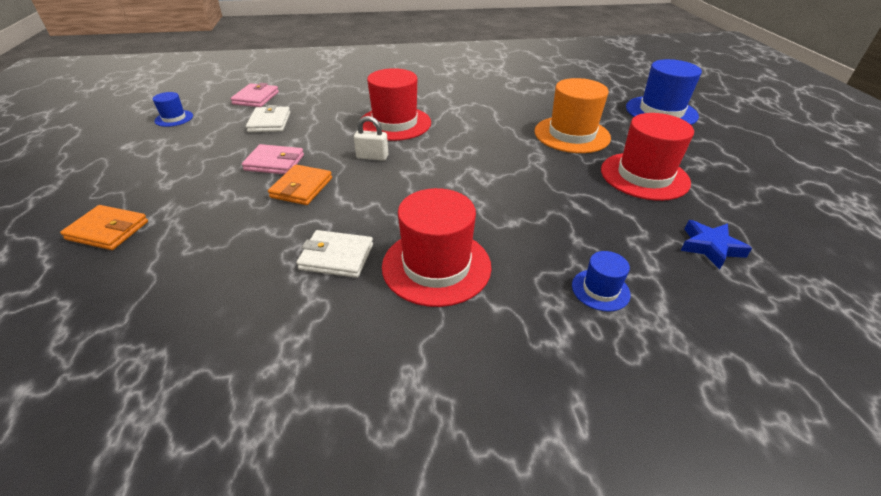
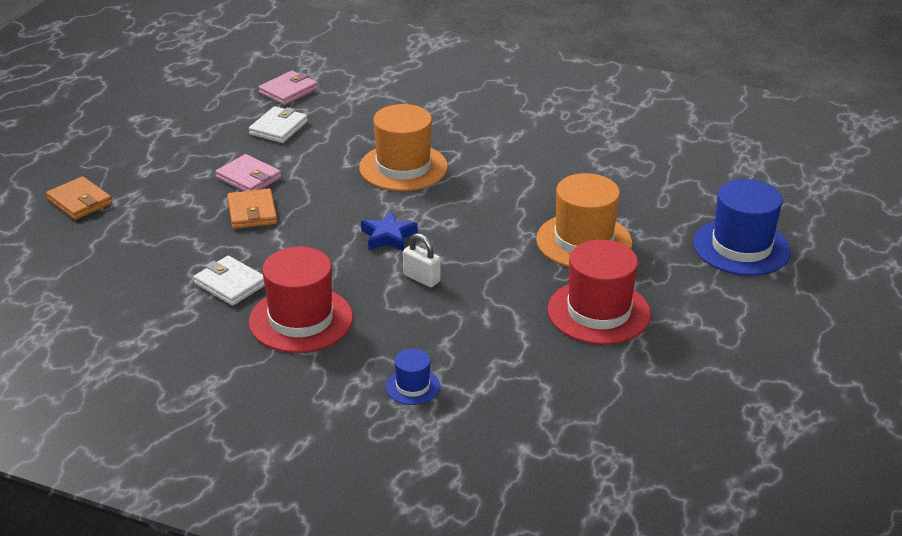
camera: 30 degrees right, 5 degrees down
blue hat [153,92,193,127] -> none
orange wallet [268,165,332,205] -> orange wallet turned 60 degrees counterclockwise [227,188,277,229]
white padlock [354,116,388,161] -> white padlock moved to [403,233,441,287]
red hat [361,68,431,141] -> orange hat [359,104,448,191]
blue star [680,220,752,269] -> blue star moved to [361,211,418,251]

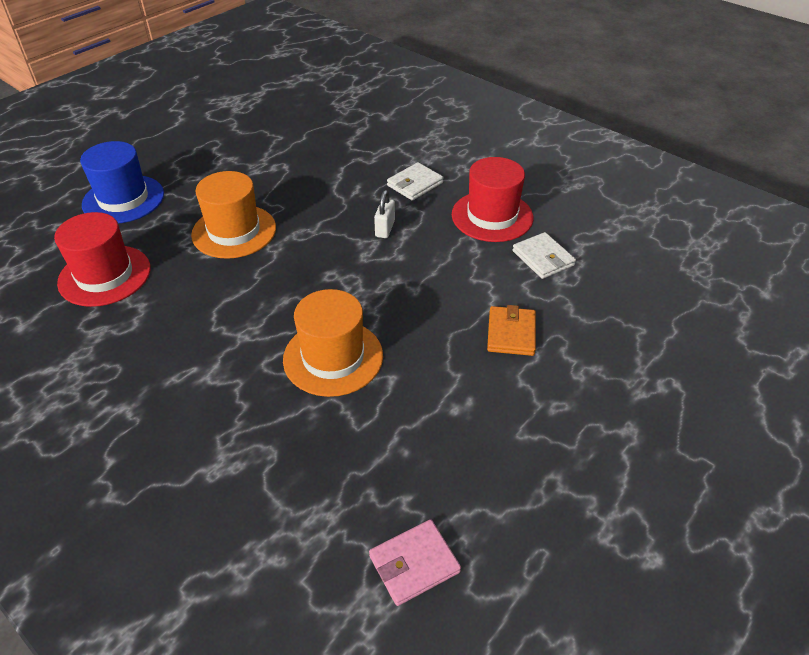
camera: 160 degrees left, 10 degrees up
orange wallet [46,176,112,220] -> none
pink wallet [215,154,281,191] -> none
white wallet [249,106,308,143] -> white wallet moved to [387,162,443,201]
blue star [361,211,418,251] -> none
blue hat [386,349,440,405] -> none
white padlock [403,233,441,287] -> white padlock turned 45 degrees clockwise [374,190,395,238]
red hat [547,240,651,345] -> red hat moved to [54,212,150,307]

